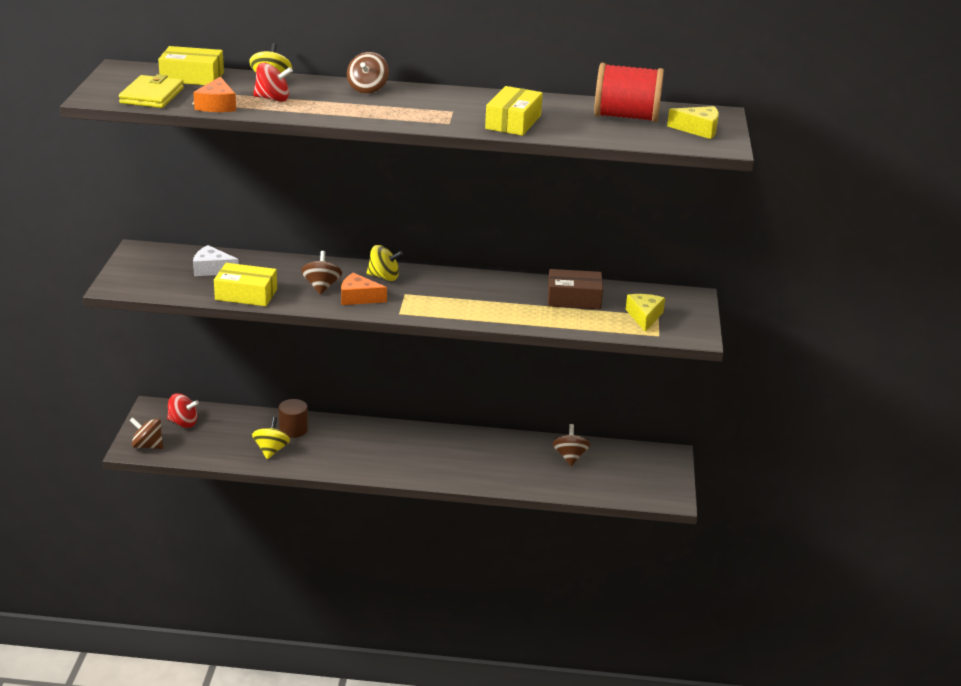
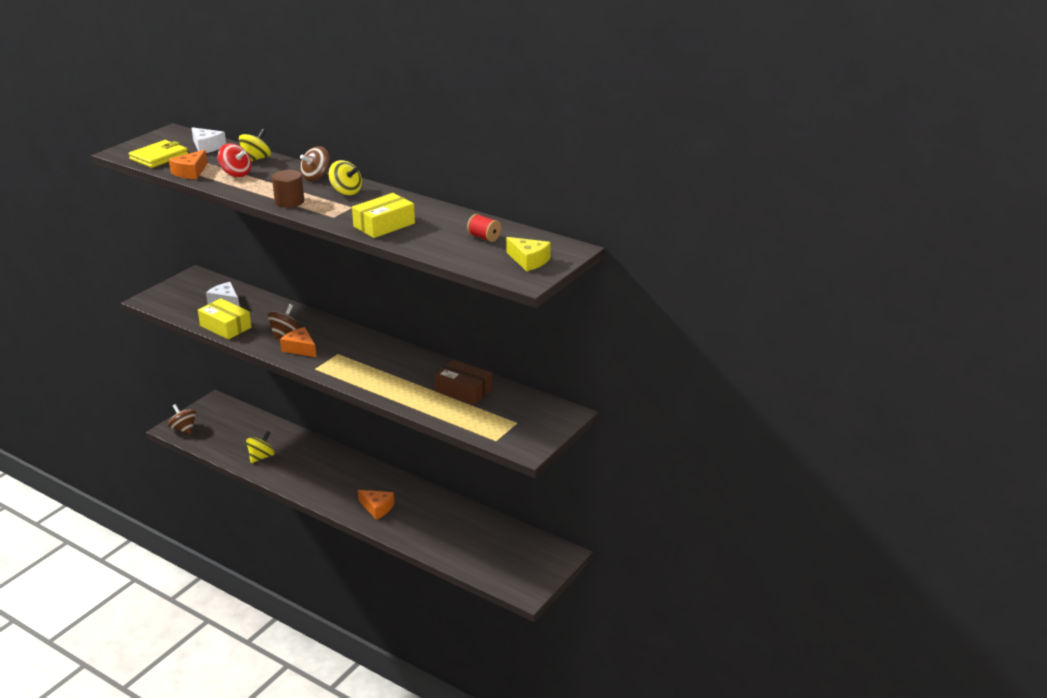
camera: 30 degrees right, 0 degrees up
yellow box [158,46,224,85] -> white cheese [192,127,226,153]
red spinning top [167,393,199,428] -> none
brown cylinder [278,399,308,438] -> brown cylinder moved to [272,170,304,207]
yellow spinning top [367,245,403,281] -> yellow spinning top moved to [329,160,362,195]
brown spinning top [552,424,590,466] -> none
red spool [594,63,664,122] -> red spool [467,214,501,242], size x0.46
yellow cheese [626,294,665,332] -> none
none -> orange cheese [358,490,394,520]

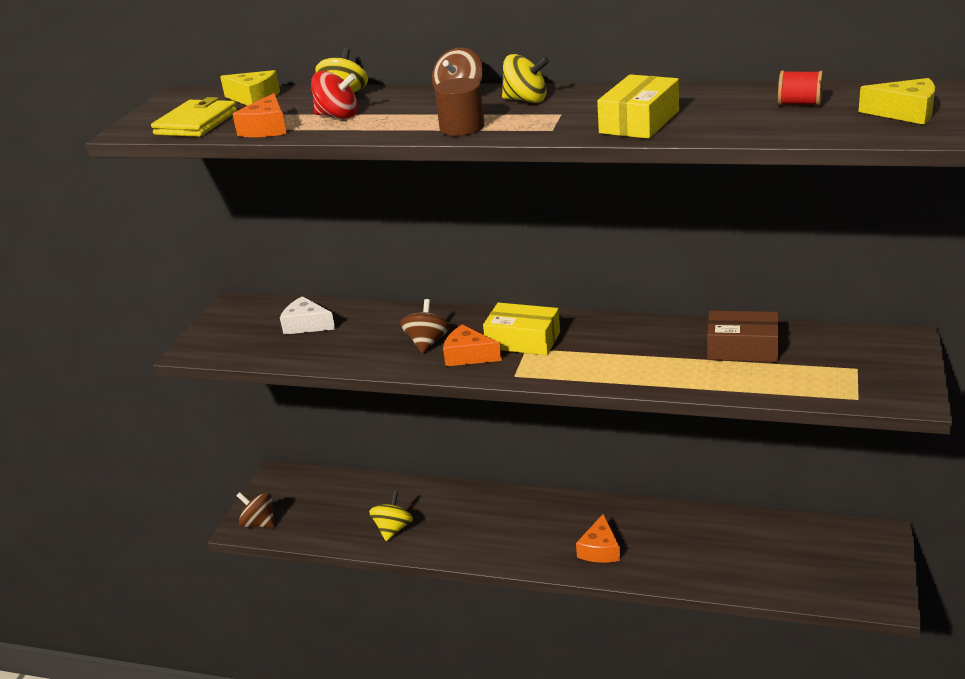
camera: 15 degrees left, 0 degrees up
white cheese [192,127,226,153] -> yellow cheese [220,70,280,106]
yellow box [198,298,252,340] -> yellow box moved to [483,302,560,355]
orange cheese [358,490,394,520] -> orange cheese turned 90 degrees clockwise [576,514,620,563]

